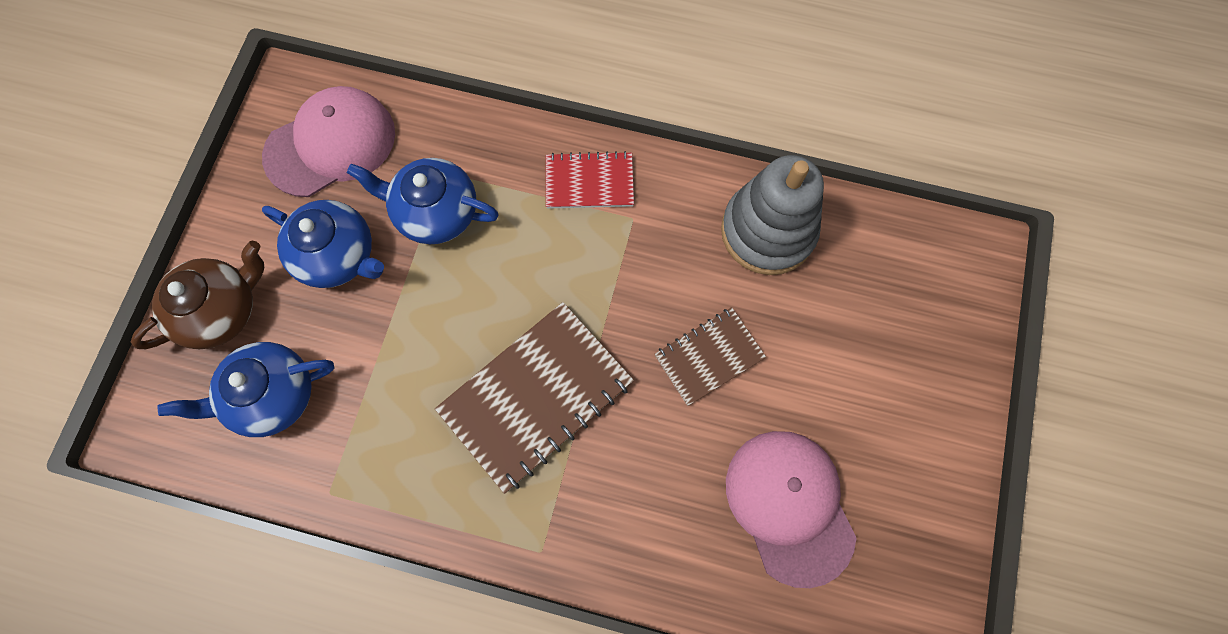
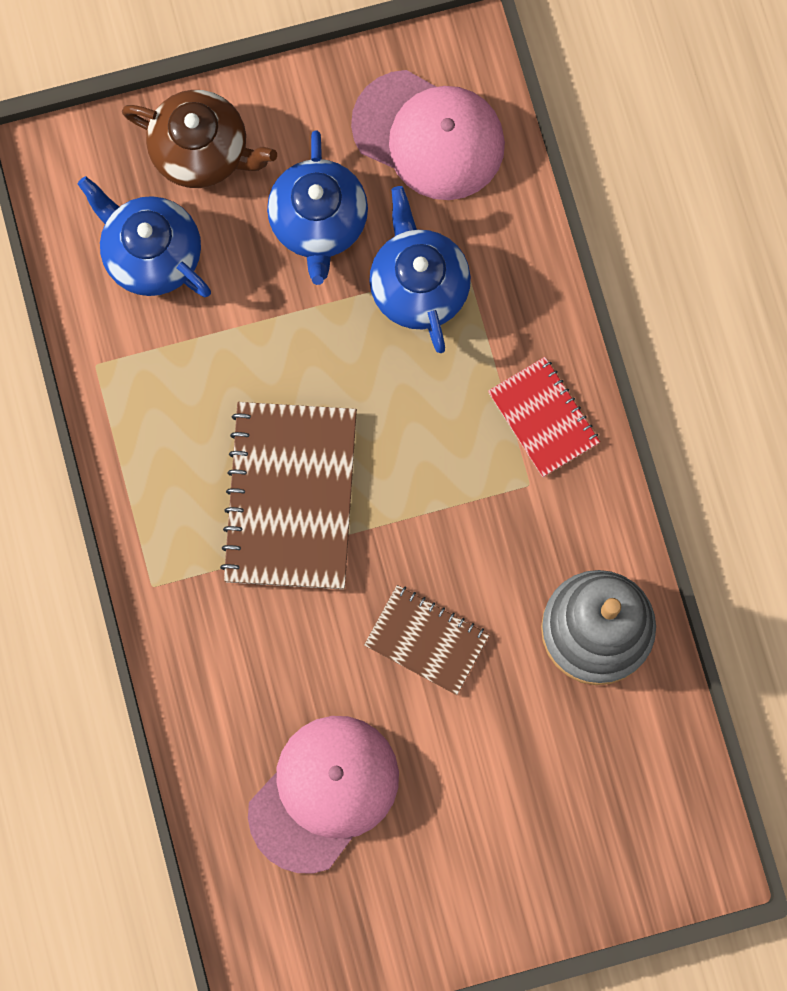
camera: 60 degrees right, 5 degrees up
brown notebook [435,302,634,494] -> brown notebook turned 75 degrees clockwise [220,402,357,589]

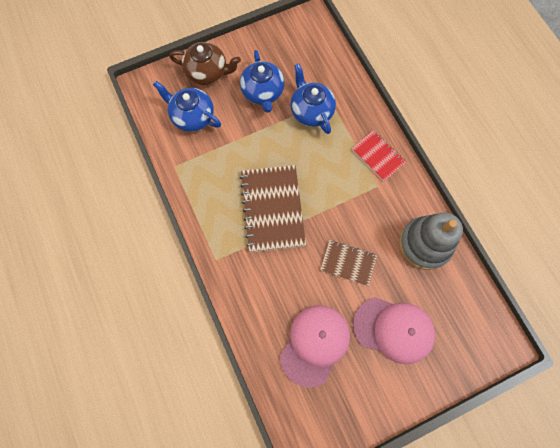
camera: 10 degrees left, 5 degrees down
pink cap [351,70,505,200] -> pink cap moved to [353,297,435,364]

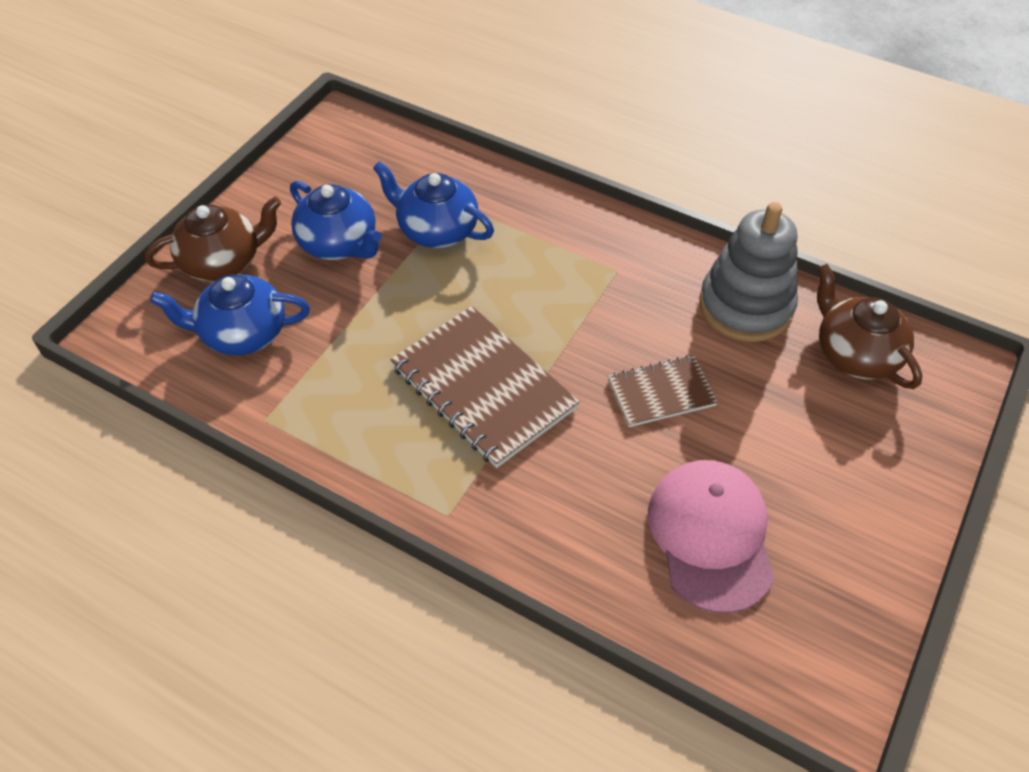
camera: 35 degrees left, 20 degrees down
red notebook [352,130,406,181] -> none
pink cap [353,297,435,364] -> none
none -> brown teapot [817,264,922,389]

